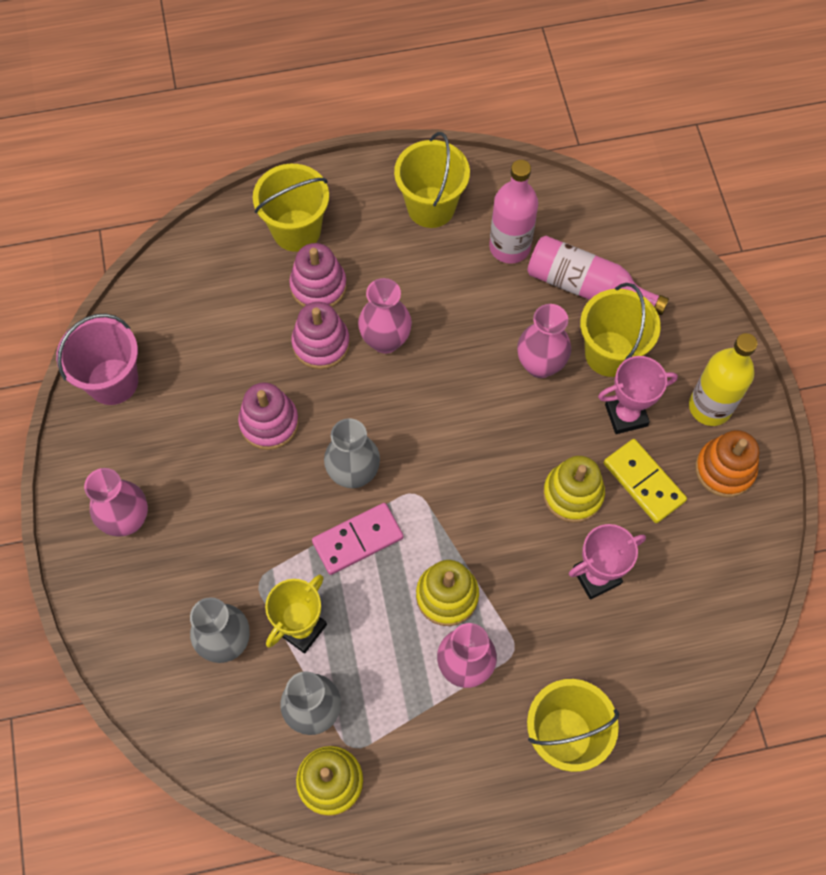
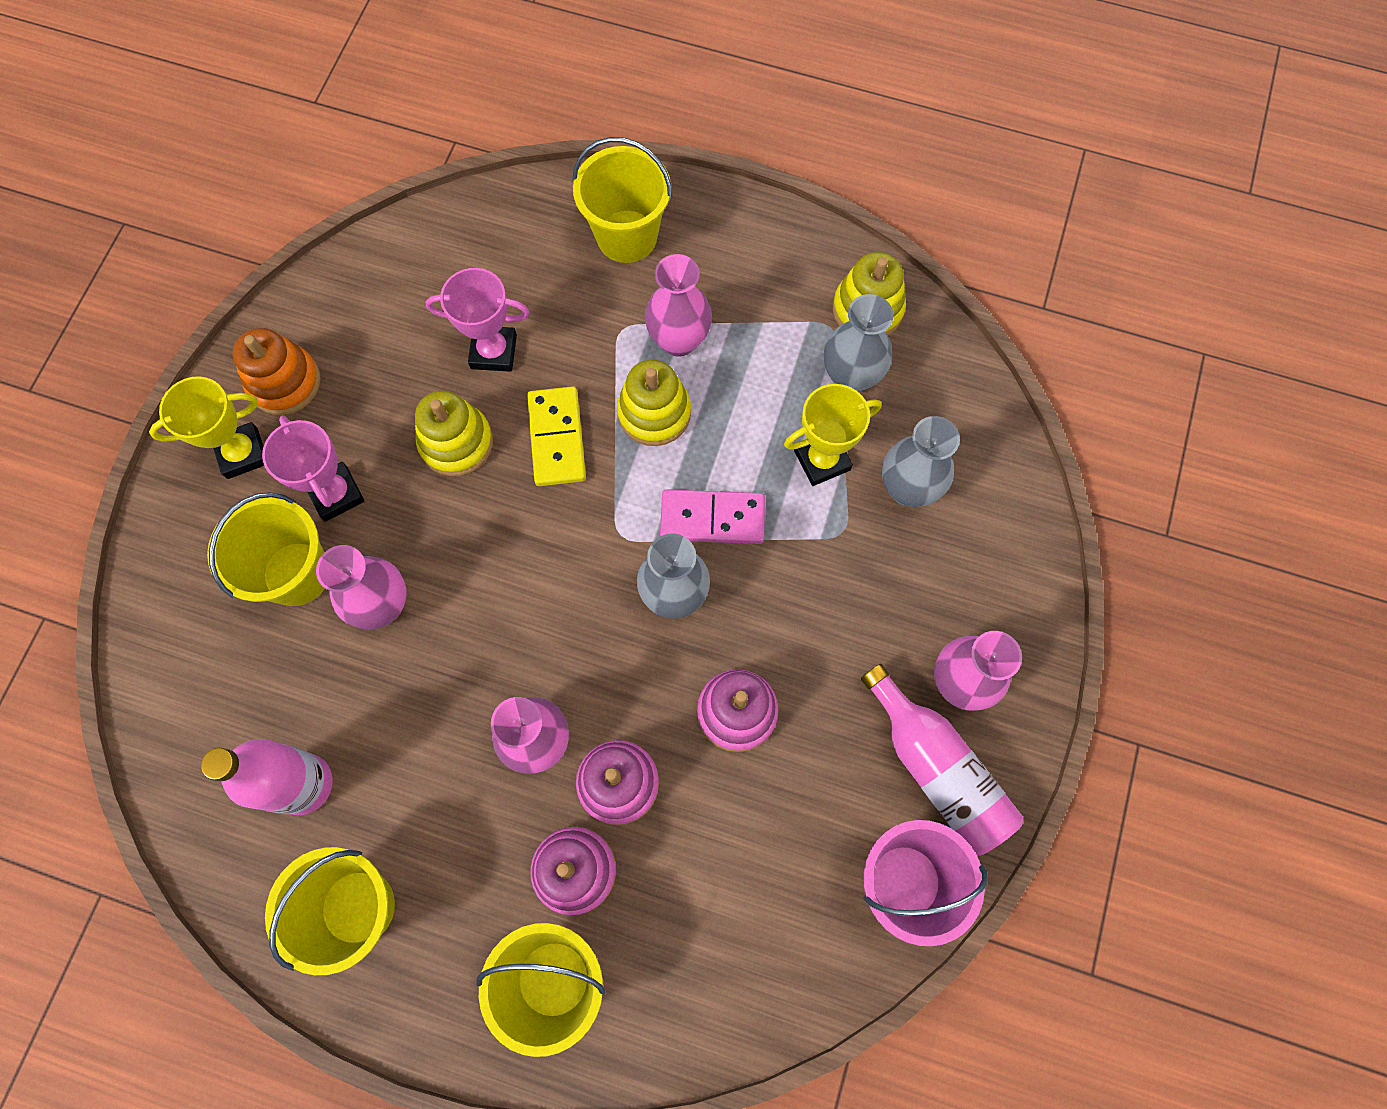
camera: 150 degrees left, 5 degrees up
pink bottle [527,236,669,315] -> pink bottle moved to [861,664,1023,856]
pink trophy [598,356,678,434] -> pink trophy turned 45 degrees clockwise [262,415,364,522]
yellow domino [604,439,687,523] -> yellow domino moved to [527,386,586,486]
yellow bottle [689,333,758,426] -> yellow trophy [149,376,264,479]

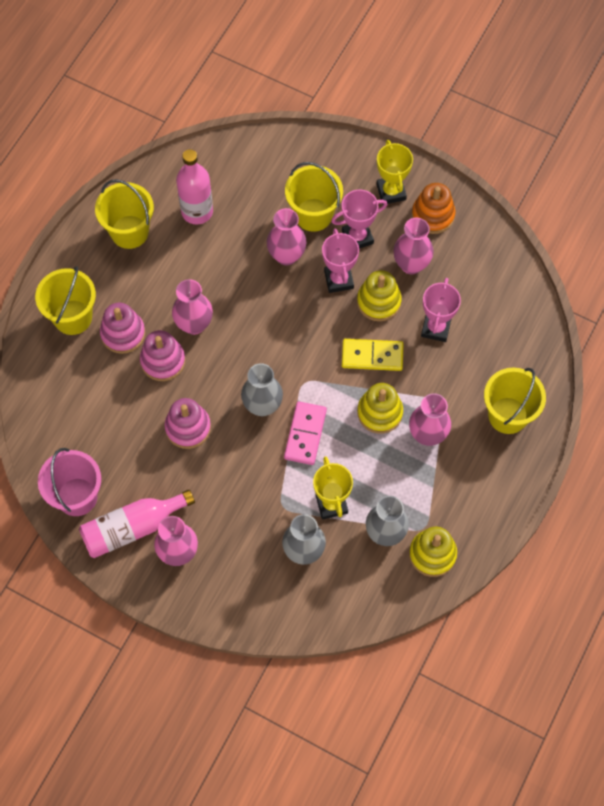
camera: 100 degrees right, 5 degrees down
none -> pink trophy [322,228,359,293]
none -> pink vase [393,218,434,274]

